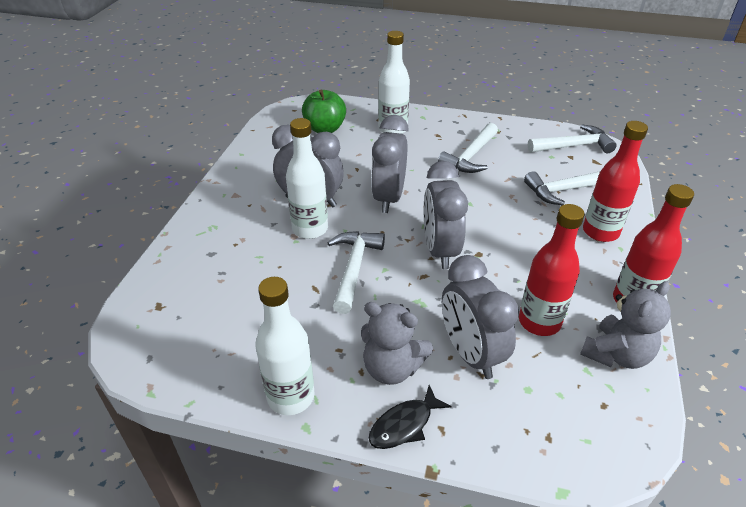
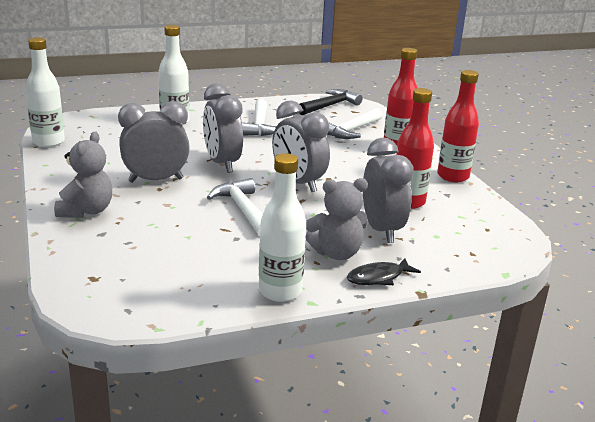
camera: 35 degrees left, 15 degrees down
white bottle [286,118,328,239] -> white bottle moved to [26,37,65,147]
green apple [302,90,346,133] -> none
black fish [368,385,451,449] -> black fish turned 45 degrees clockwise [347,258,421,285]
grey clock [442,255,519,379] -> grey clock turned 135 degrees counterclockwise [363,138,414,243]
white hammer [528,125,617,153] -> black hammer [300,89,363,115]
grey teddy bear [580,281,671,369] -> grey teddy bear moved to [54,132,112,218]

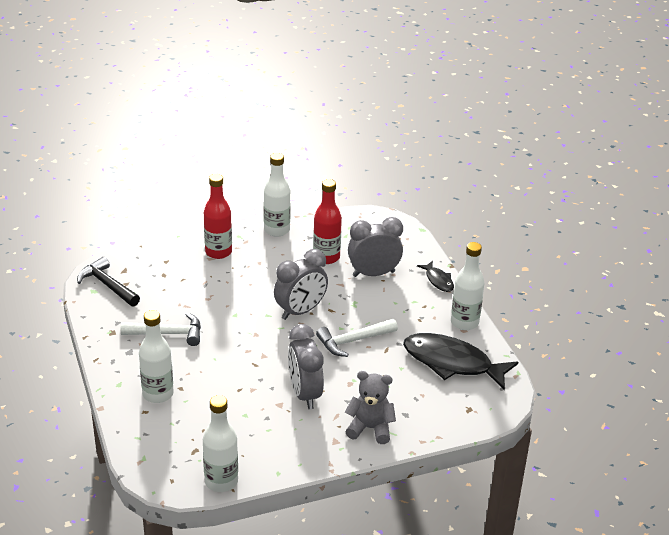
camera: 90 degrees left, 10 degrees up
grey clock [203,83,243,173] -> none
grey teddy bear [306,178,368,260] -> none
white hammer [327,108,383,139] -> none
red bottle [437,70,479,182] -> white bottle [264,153,291,237]
none -> black fish [403,333,518,390]

